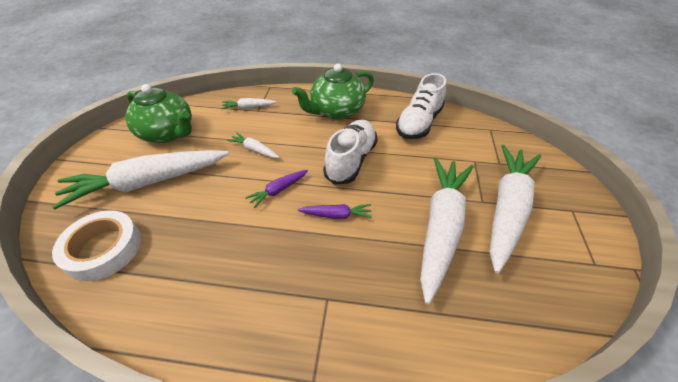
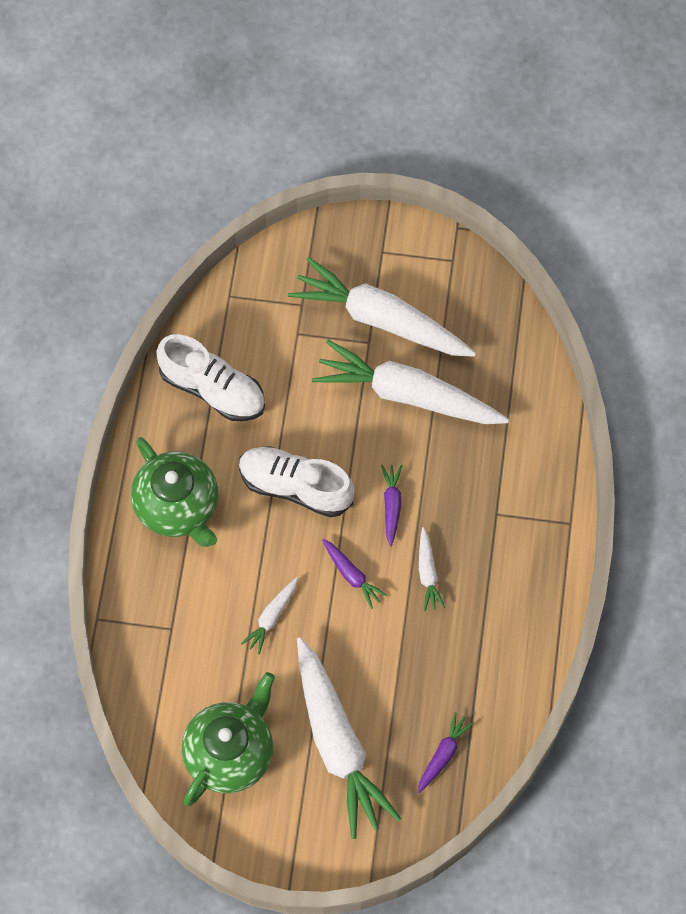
camera: 90 degrees left, 20 degrees up
white tape [52,210,141,281] -> purple carrot [418,712,474,793]
white carrot [221,98,276,109] -> white carrot moved to [419,527,445,611]

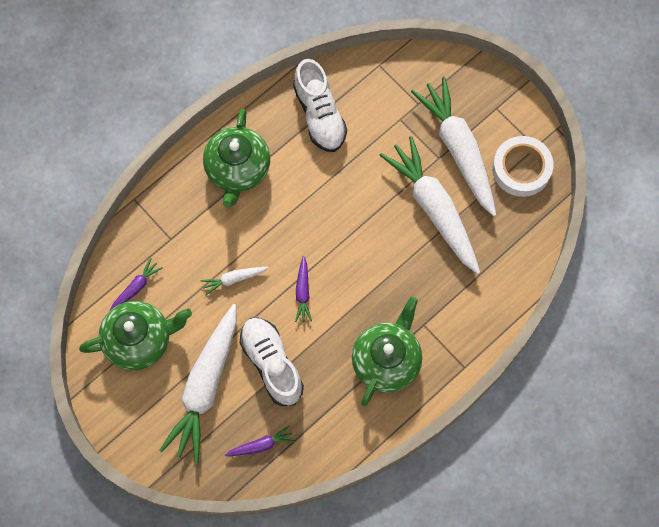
camera: 40 degrees right, 5 degrees up
white shoe [239,446,355,517] -> white shoe moved to [240,317,304,406]
purple carrot [381,465,403,546] -> purple carrot moved to [110,258,163,310]
white carrot [419,527,445,611] -> none
none -> green teapot [352,296,422,406]
none -> white tape [492,136,553,197]

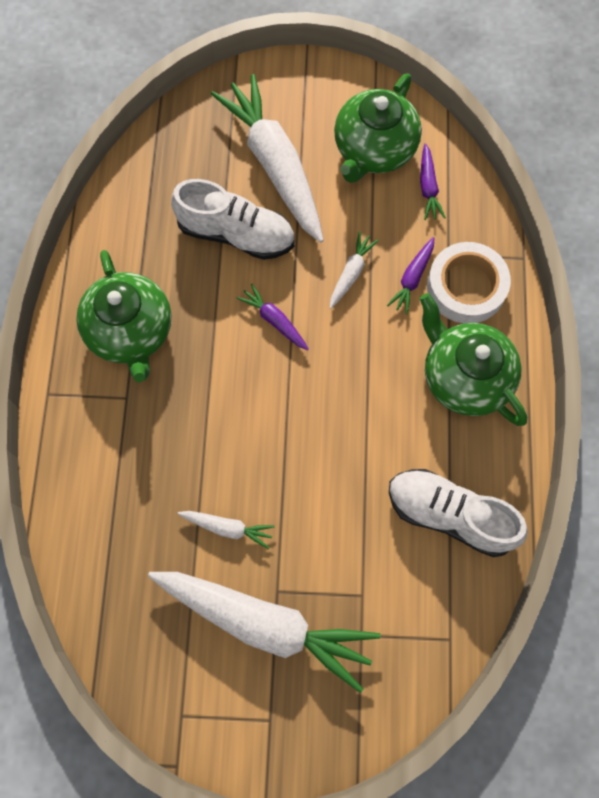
camera: 135 degrees right, 0 degrees up
purple carrot [225,425,295,456] -> purple carrot moved to [387,237,434,314]
white carrot [380,136,480,274] -> white carrot [178,511,275,549], size x0.43
white tape [492,136,553,197] -> white tape moved to [427,242,511,323]

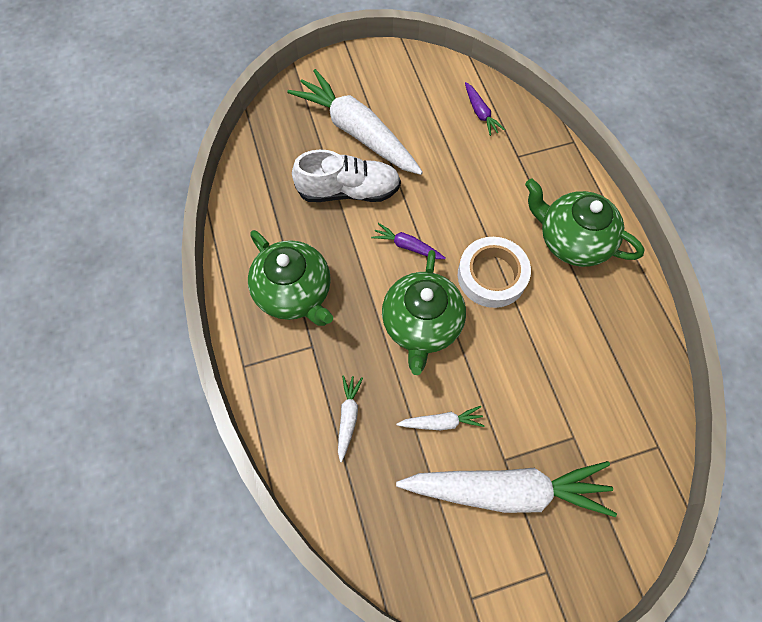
camera: 20 degrees left, 5 degrees down
white carrot [330,231,379,309] -> white carrot moved to [338,375,363,462]
green teapot [334,73,422,183] -> green teapot moved to [382,250,466,375]
purple carrot [387,237,434,314] -> none
white shoe [389,469,528,557] -> none
white tape [427,242,511,323] -> white tape moved to [458,237,531,308]

